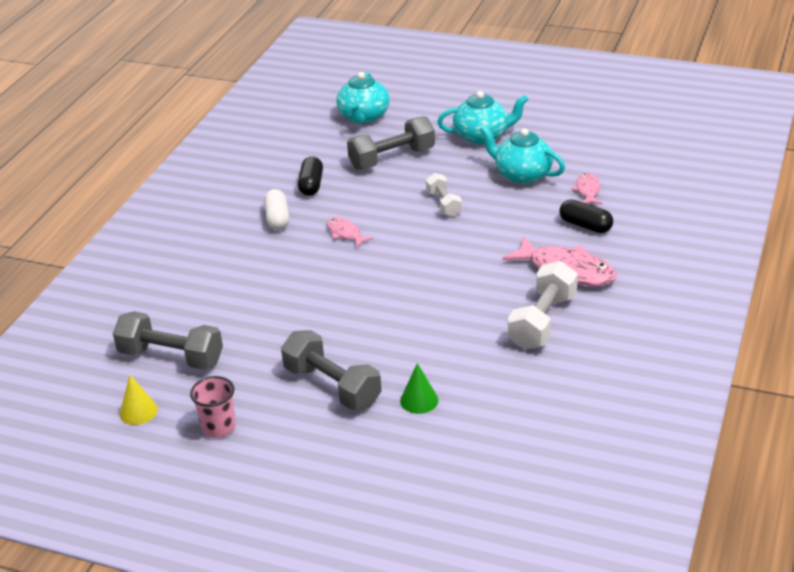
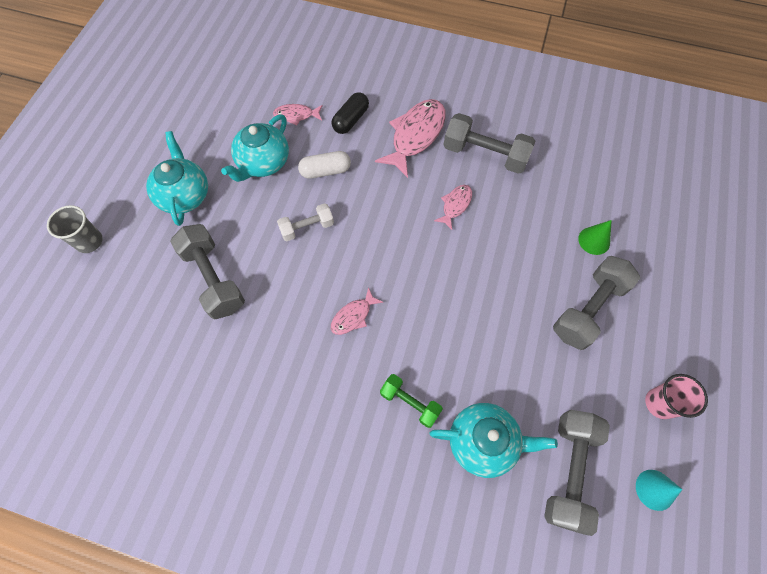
camera: 95 degrees left, 30 degrees up
yellow cone [120,375,158,425] -> turquoise cone [636,470,683,511]
white capsule [264,189,289,230] -> white capsule moved to [298,151,351,179]
black capsule [298,156,323,196] -> none
turquoise teapot [336,72,390,124] -> turquoise teapot moved to [430,403,558,478]
white dumbbell [508,261,578,349] -> grey dumbbell [443,113,535,174]
none -> grey cup [47,205,103,253]
none -> green dumbbell [380,374,443,428]
none -> pink fish [434,185,472,230]

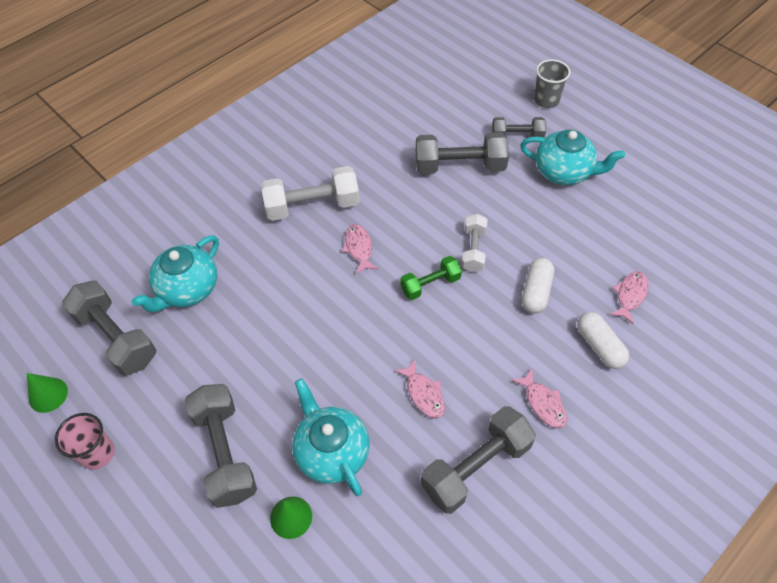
camera: 120 degrees right, 10 degrees down
turquoise teapot [221,114,289,182] -> turquoise teapot moved to [292,378,370,496]
black capsule [332,92,369,134] -> white capsule [577,312,629,369]
pink fish [375,99,446,178] -> pink fish [511,369,567,428], size x0.52
green dumbbell [380,374,443,428] -> green dumbbell moved to [400,256,462,300]
turquoise cone [636,470,683,511] -> green cone [27,373,68,413]
none -> white dumbbell [261,166,359,221]
none -> grey dumbbell [492,117,546,137]

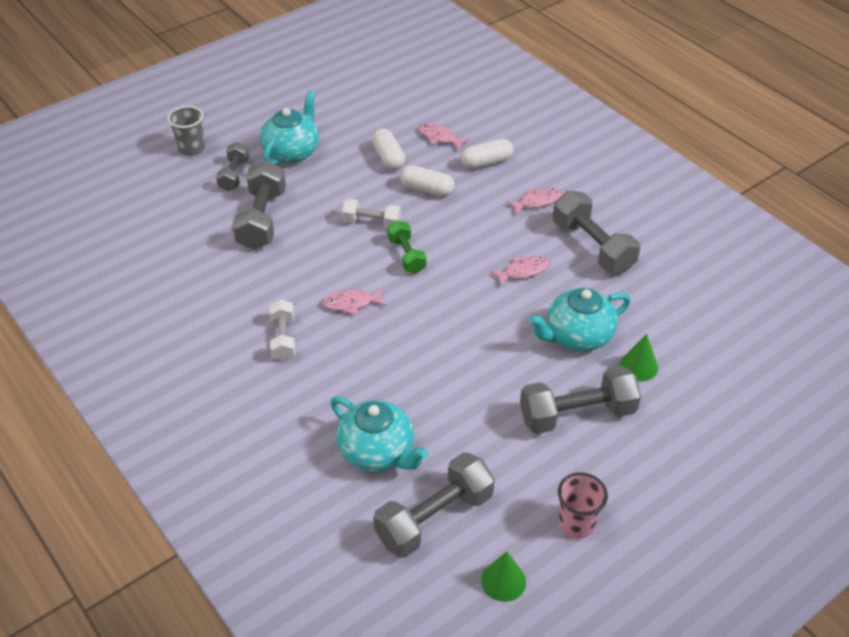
camera: 85 degrees left, 10 degrees down
white dumbbell [261,166,359,221] -> white dumbbell [269,299,296,361], size x0.59
none -> white capsule [372,128,406,170]

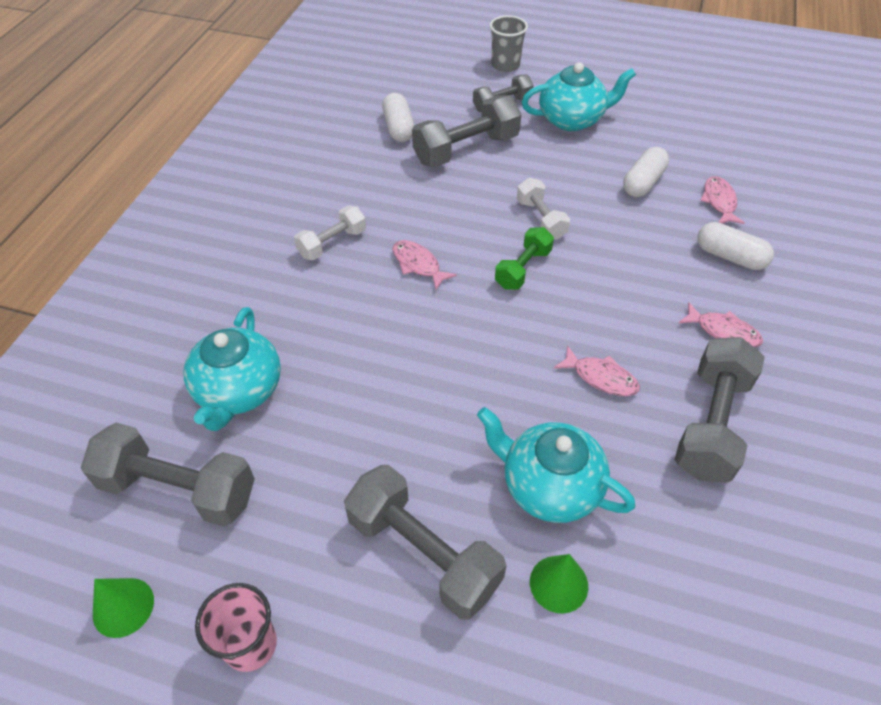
camera: 55 degrees right, 5 degrees up
white capsule [400,165,455,197] -> white capsule moved to [382,93,414,142]

